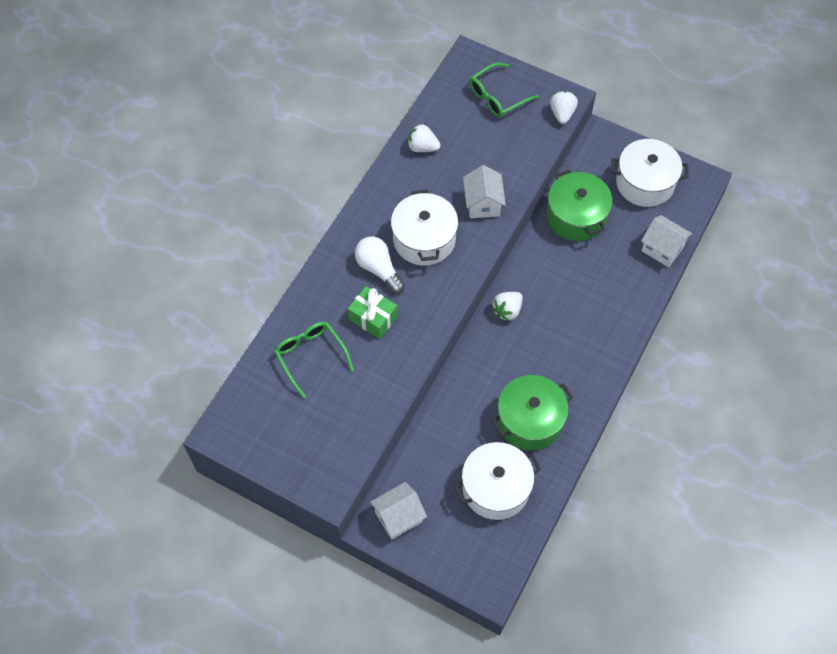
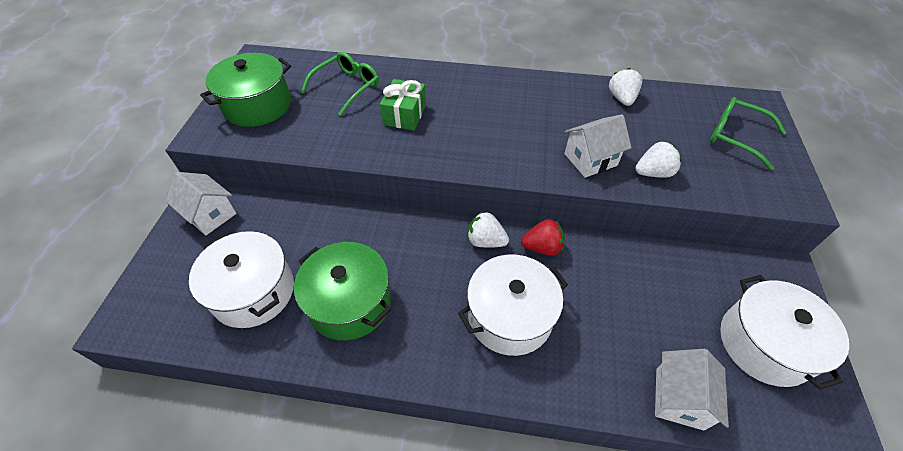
camera: 70 degrees right, 10 degrees down
white light bulb [355,237,405,293] -> none
white pot [391,190,458,266] -> white pot moved to [458,255,568,356]
green pot [547,170,613,241] -> green pot moved to [200,53,291,127]
white strawberry [550,91,578,124] -> white strawberry moved to [635,141,682,178]
none -> red strawberry [521,219,565,256]

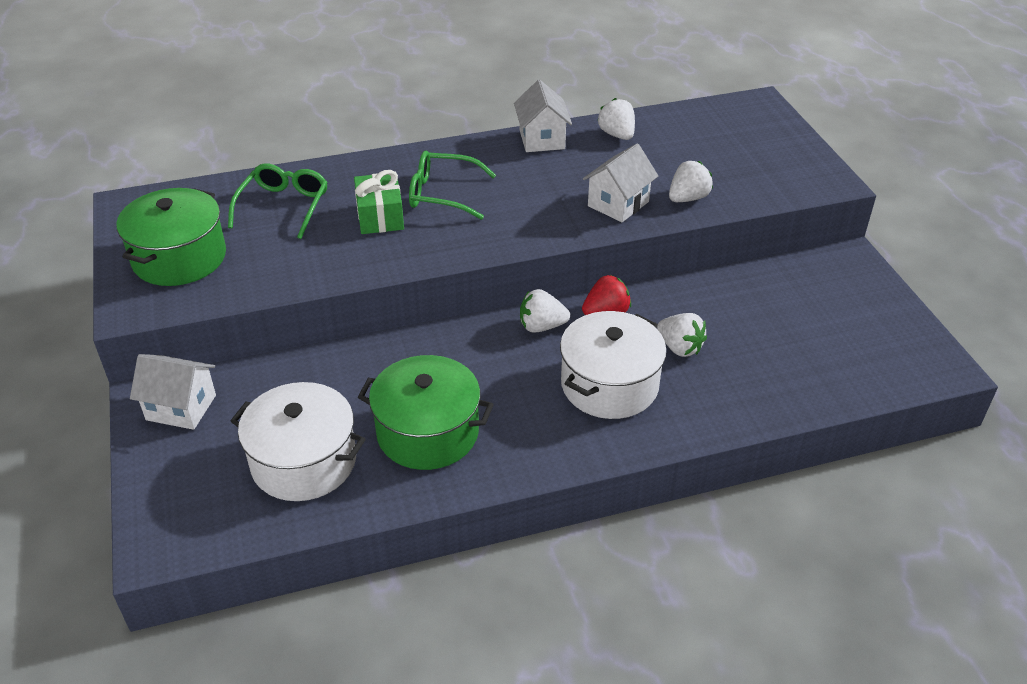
camera: 25 degrees left, 10 degrees down
white house [655,349,729,431] -> white house moved to [514,80,572,152]
green glasses [710,97,786,170] -> green glasses moved to [409,151,496,220]
white pot [720,275,849,390] -> none
none -> white strawberry [657,313,707,357]

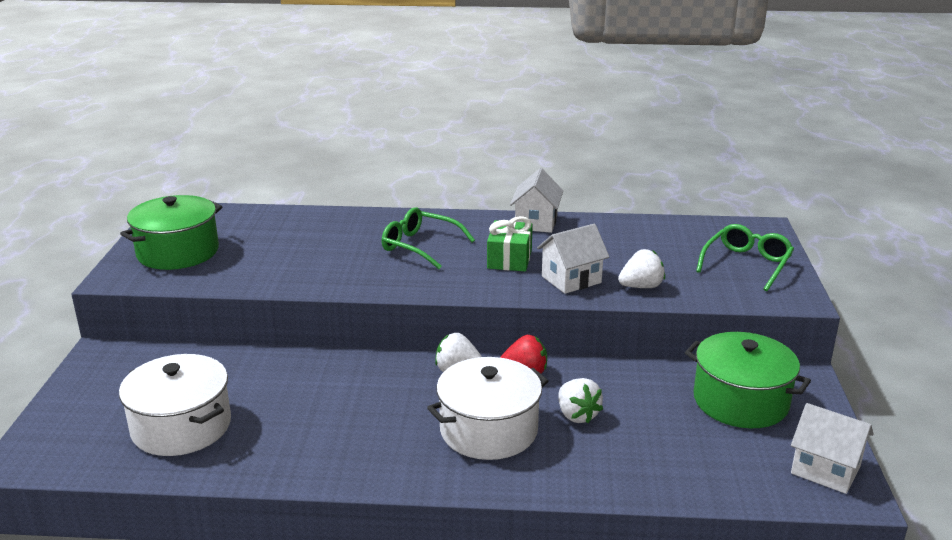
camera: 20 degrees right, 15 degrees down
white house [130,354,216,430] -> white house moved to [791,403,873,494]
green glasses [228,164,328,239] -> green glasses moved to [696,224,794,291]
green gift [354,170,404,234] -> green gift moved to [487,216,533,271]
green pot [358,355,494,470] -> green pot moved to [685,332,811,428]
white strawberry [597,98,635,140] -> none

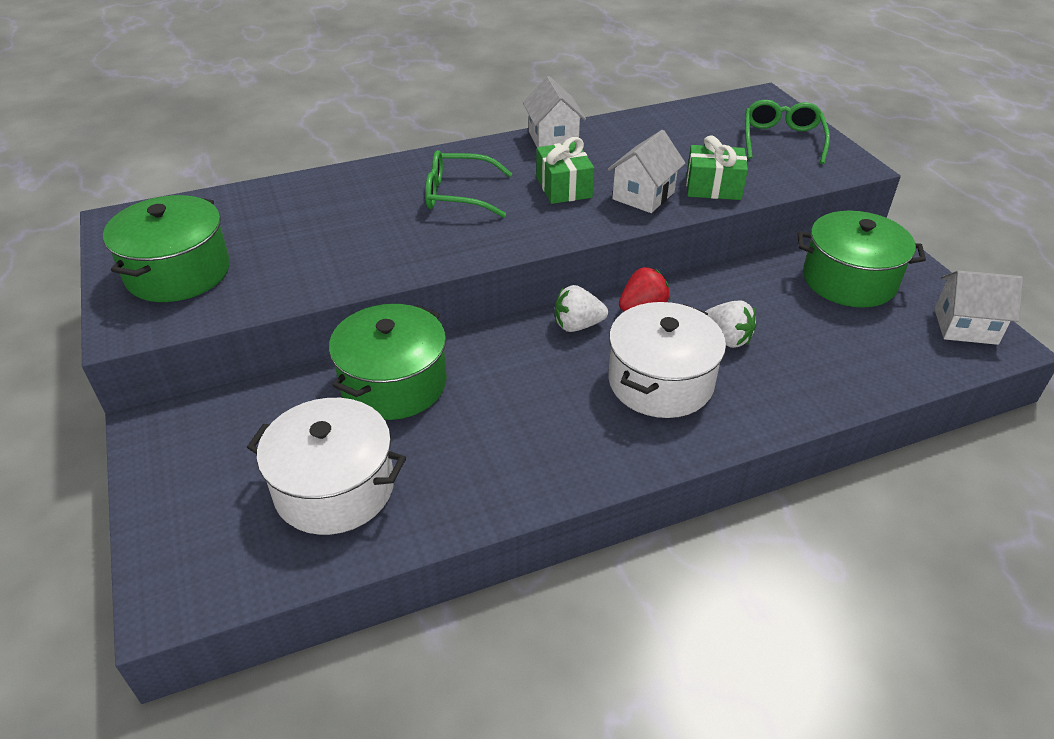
camera: 25 degrees left, 15 degrees up
white strawberry [618,249,665,288] -> green gift [686,135,748,200]
none -> green pot [329,304,447,420]

